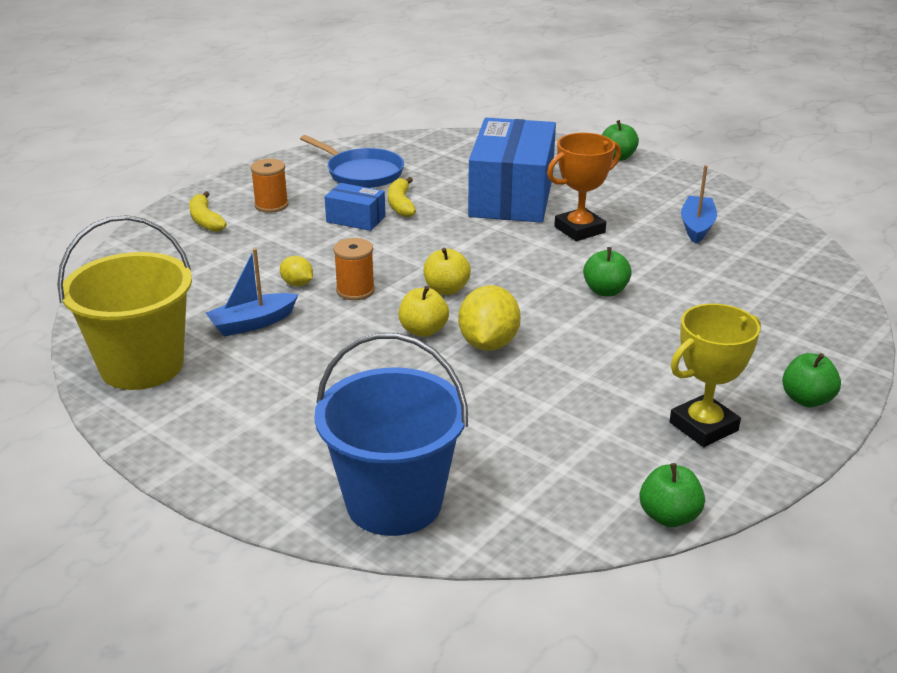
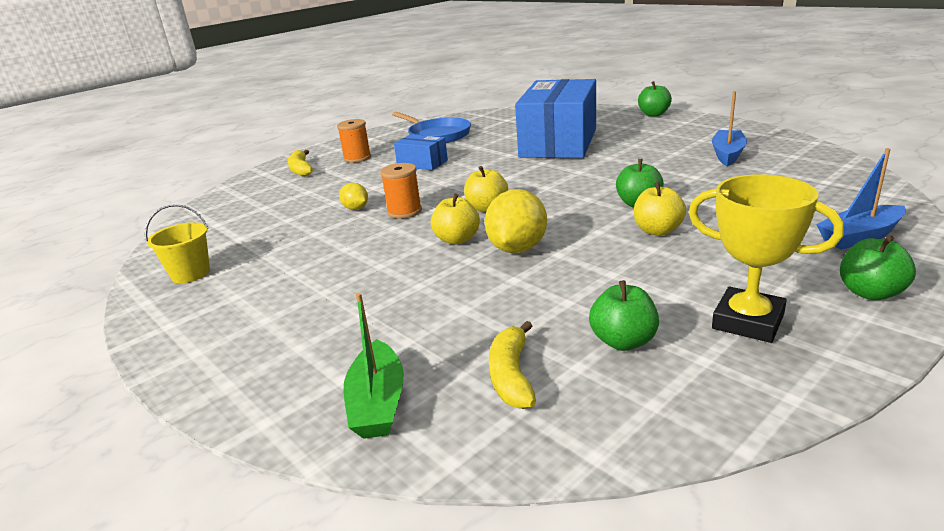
camera: 10 degrees right, 5 degrees down
yellow bucket [57,215,192,390] -> yellow bucket [145,204,210,283], size x0.49
blue boat [206,248,298,337] -> blue boat moved to [816,148,906,250]
blue bucket [314,333,468,536] -> green boat [343,293,404,439]
yellow banana [388,177,416,217] -> yellow banana moved to [489,321,536,409]
orange trophy [547,133,621,241] -> none
green apple [640,463,705,527] -> green apple moved to [589,280,659,351]
yellow trophy [670,304,761,447] -> yellow trophy turned 60 degrees clockwise [688,174,844,343]
none -> yellow apple [634,182,686,236]

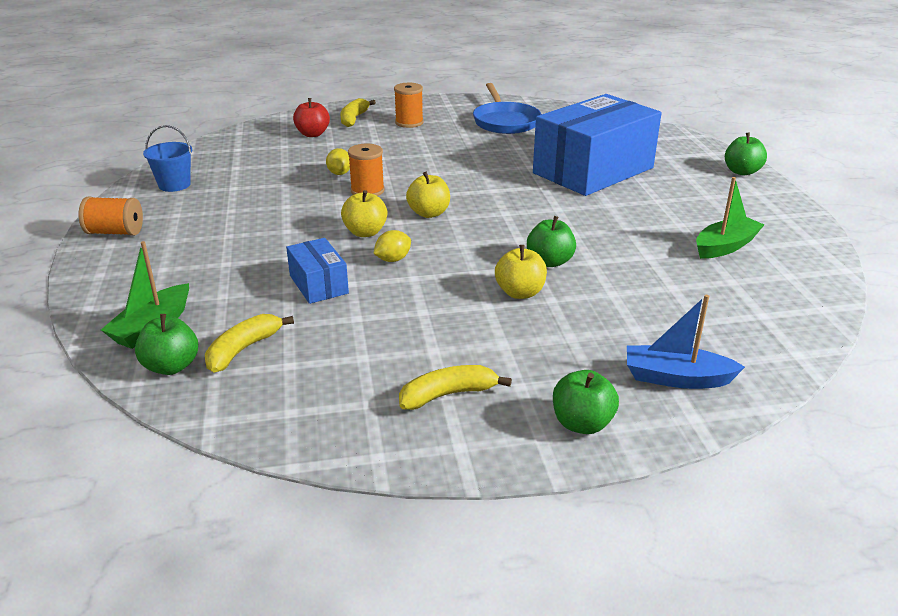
camera: 30 degrees right, 5 degrees up
yellow bucket [145,204,210,283] -> blue bucket [143,125,192,192]
blue box [394,134,448,170] -> blue box moved to [286,238,349,304]
yellow lemon [485,189,547,253] -> yellow lemon [373,230,411,262], size x0.54
green apple [589,280,659,351] -> green apple moved to [135,314,198,375]
yellow trophy [688,174,844,343] -> yellow banana [399,365,512,410]
blue boat [712,91,747,166] -> green boat [696,177,764,259]
none -> orange spool [79,196,143,236]
none -> red apple [293,98,330,137]

